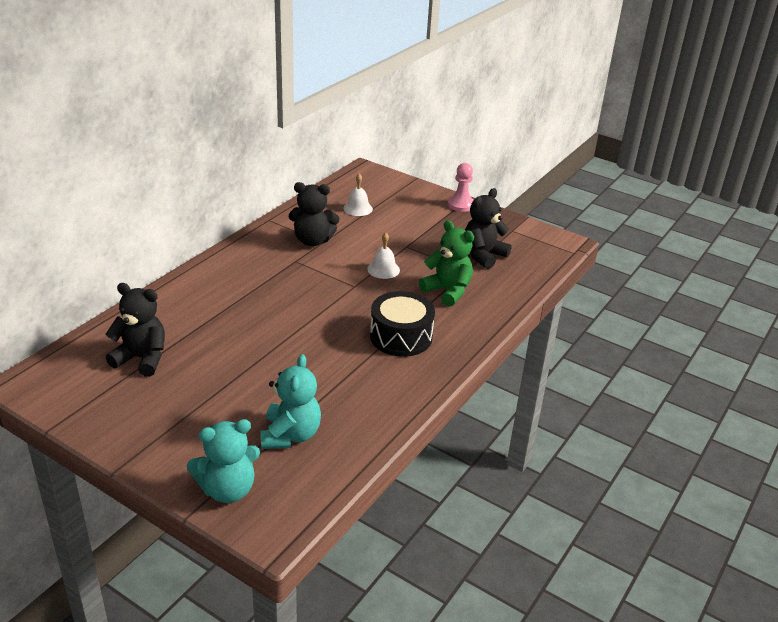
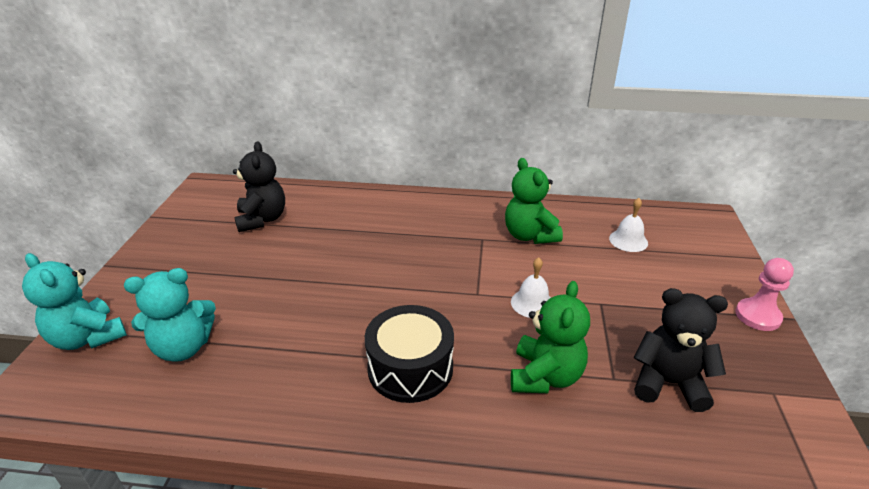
camera: 65 degrees right, 0 degrees up
black teddy bear [289,182,339,246] -> green teddy bear [505,158,563,244]

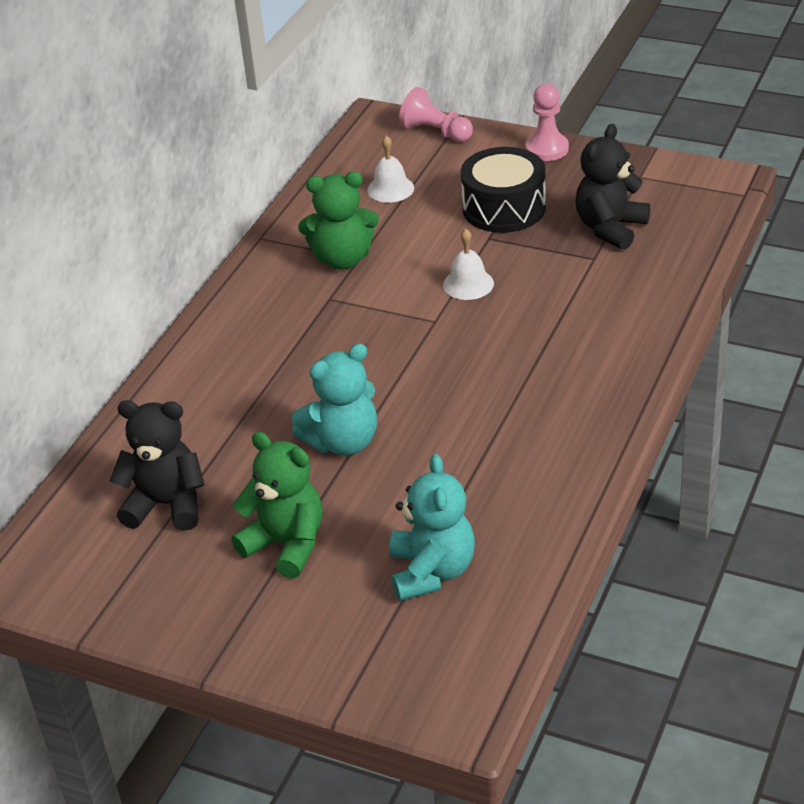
camera: 70 degrees left, 5 degrees up
turquoise teddy bear [22,253,127,350] -> turquoise teddy bear moved to [292,344,377,456]
black drum [365,305,454,403] -> black drum moved to [461,147,546,233]
green teddy bear [511,281,590,393] -> green teddy bear moved to [231,432,323,579]
none -> pink pawn [399,87,473,142]

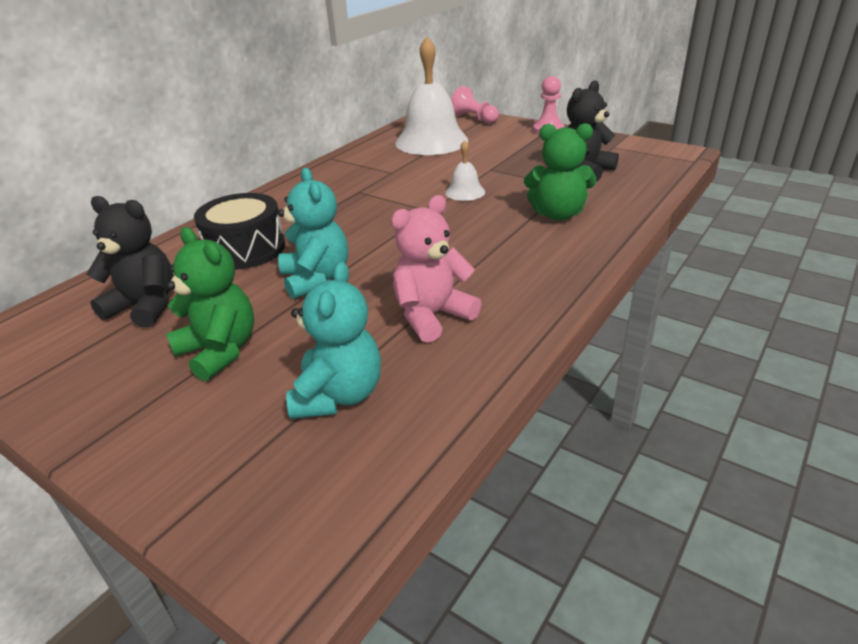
camera: 10 degrees right, 5 degrees down
turquoise teddy bear [292,344,377,456] -> turquoise teddy bear turned 90 degrees counterclockwise [278,168,348,299]
green teddy bear [298,172,379,270] -> green teddy bear moved to [524,123,596,221]
white bell [367,136,414,203] -> white bell [395,37,468,155], size x2.19
black drum [461,147,546,233] -> black drum moved to [194,193,285,270]
none -> pink teddy bear [391,195,482,343]

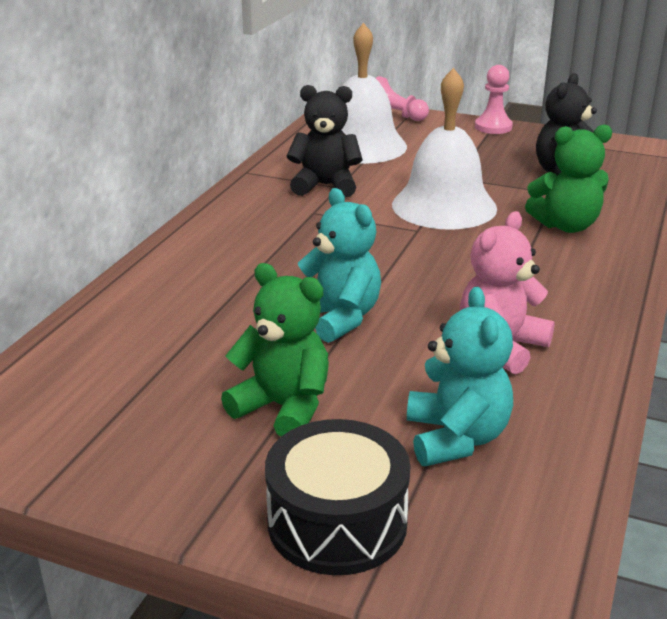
camera: 15 degrees left, 5 degrees down
black teddy bear [87,196,173,328] -> black teddy bear moved to [287,85,363,197]
black drum [194,193,285,270] -> black drum moved to [265,419,411,575]
white bell [445,140,485,201] -> white bell [392,68,497,229], size x2.19

